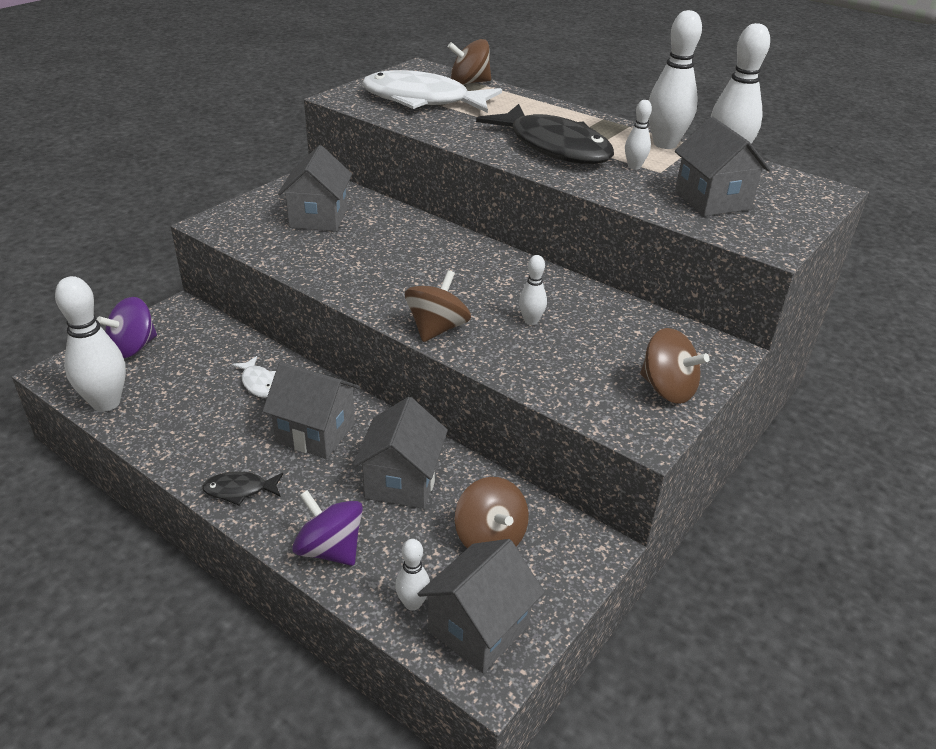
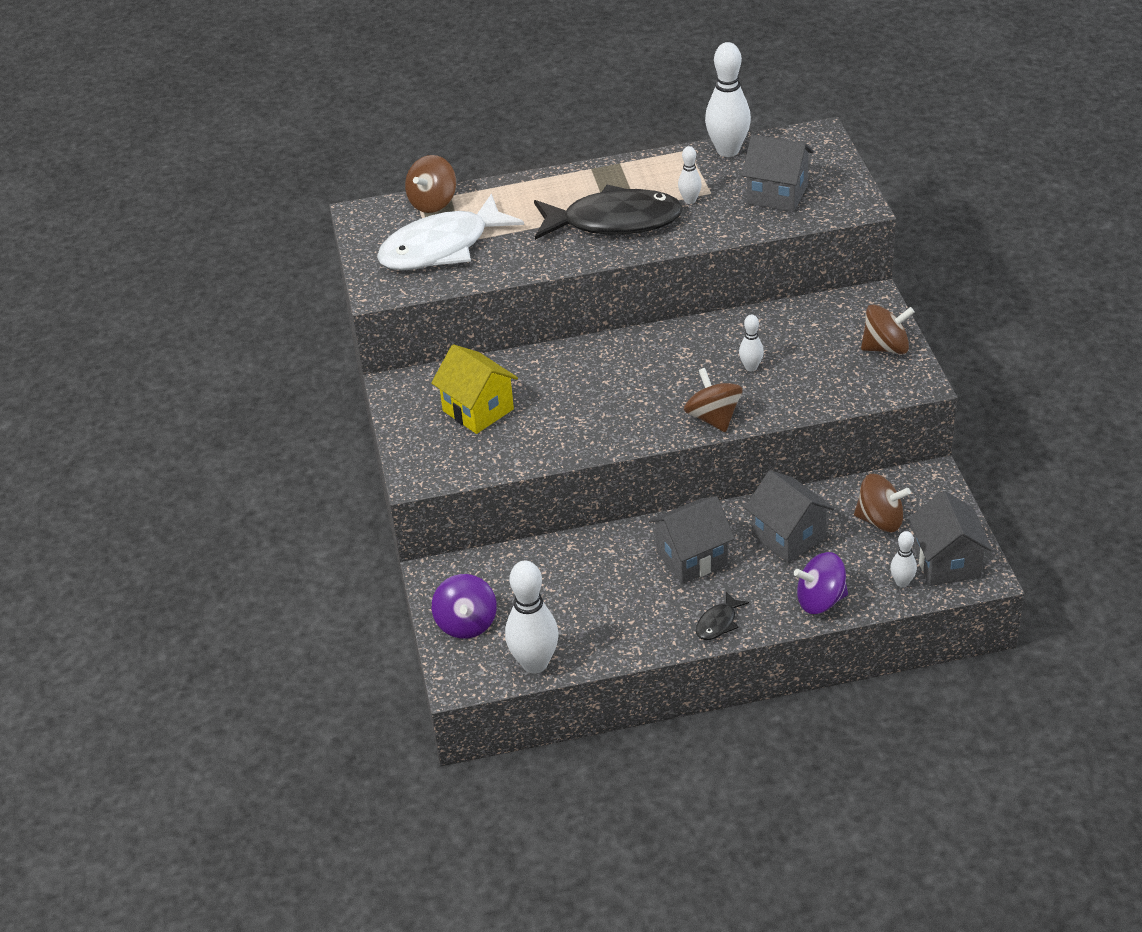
camera: 45 degrees left, 5 degrees up
white fish [231,356,276,398] -> none
grey house [278,145,352,232] -> yellow house [431,344,518,434]
white bowling pin [649,10,702,149] -> none

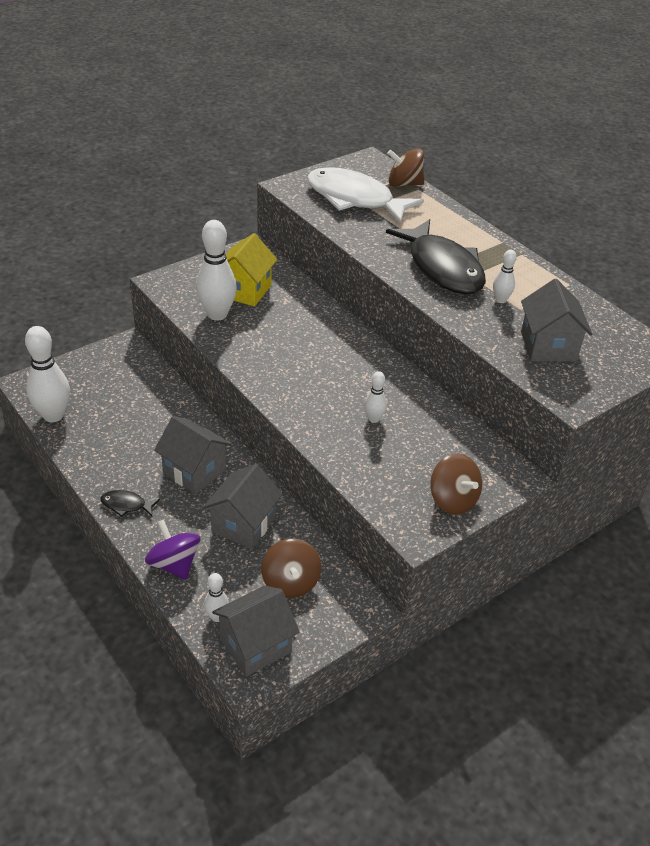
camera: 60 degrees right, 0 degrees up
purple spinning top [432,574,497,639] -> none
brown spinning top [684,368,742,432] -> none
white bowling pin [705,42,751,157] -> white bowling pin moved to [196,220,237,321]

